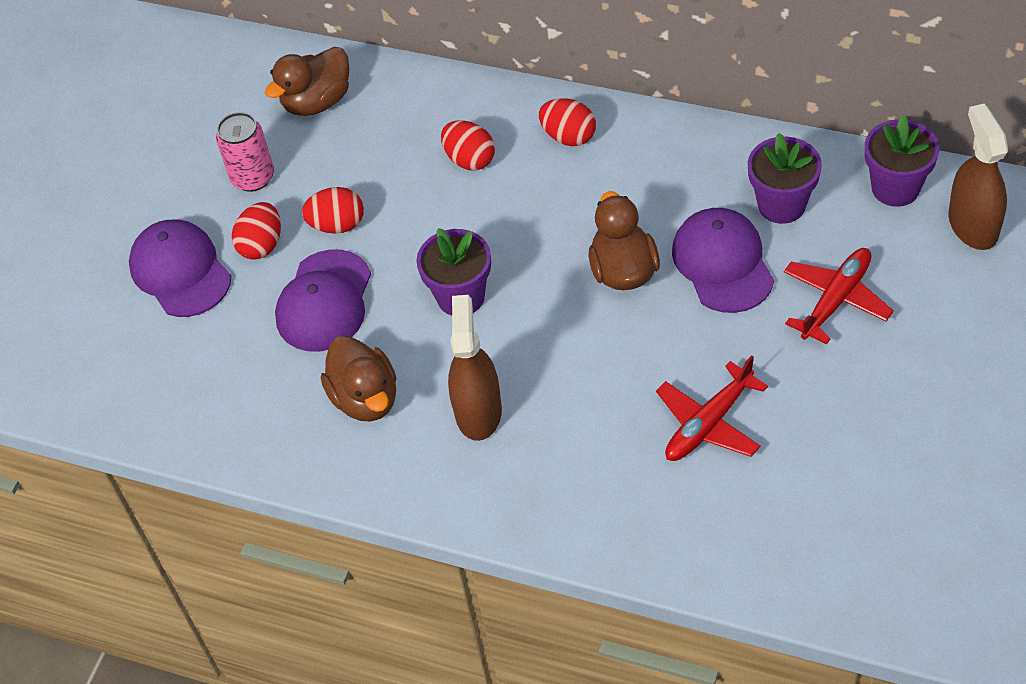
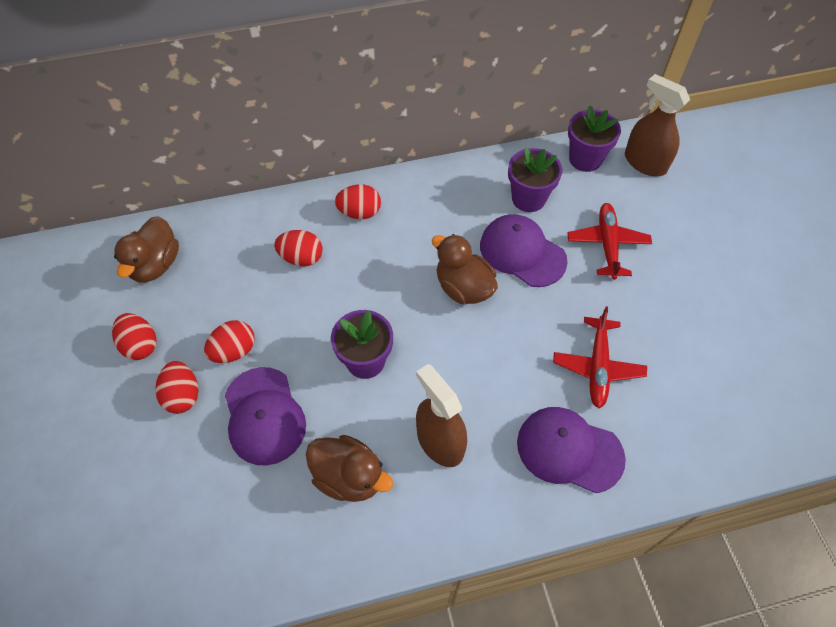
camera: 40 degrees left, 5 degrees up
purple cap [129,220,232,317] -> purple cap moved to [517,407,626,493]
pink can [216,112,274,192] -> red egg [112,313,156,360]

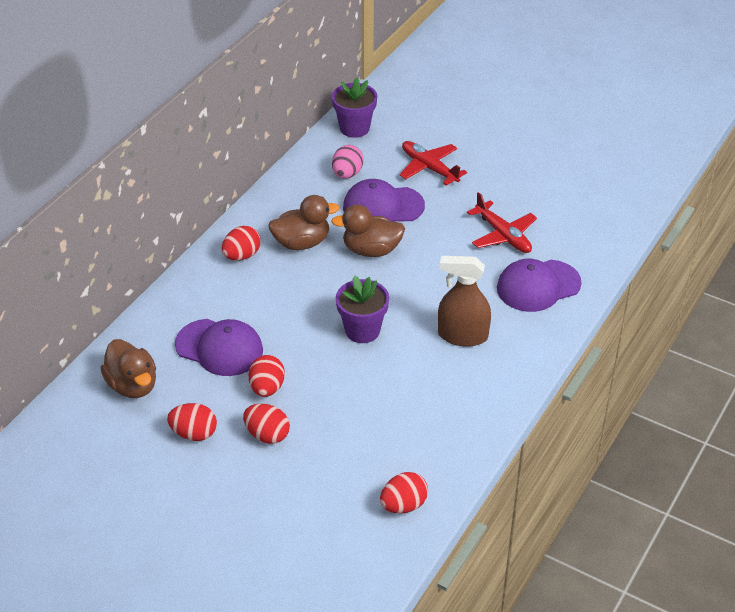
camera: 45 degrees left, 15 degrees down
purple cap [225,367,306,466] -> purple cap moved to [175,319,263,376]
red egg [274,230,323,266] -> red egg moved to [380,472,428,514]
brown duck [306,435,393,502] -> brown duck moved to [268,195,340,250]
purple flower pot [508,148,562,212] -> pink egg [332,145,364,179]
brown spray bottle [625,74,690,176] -> none

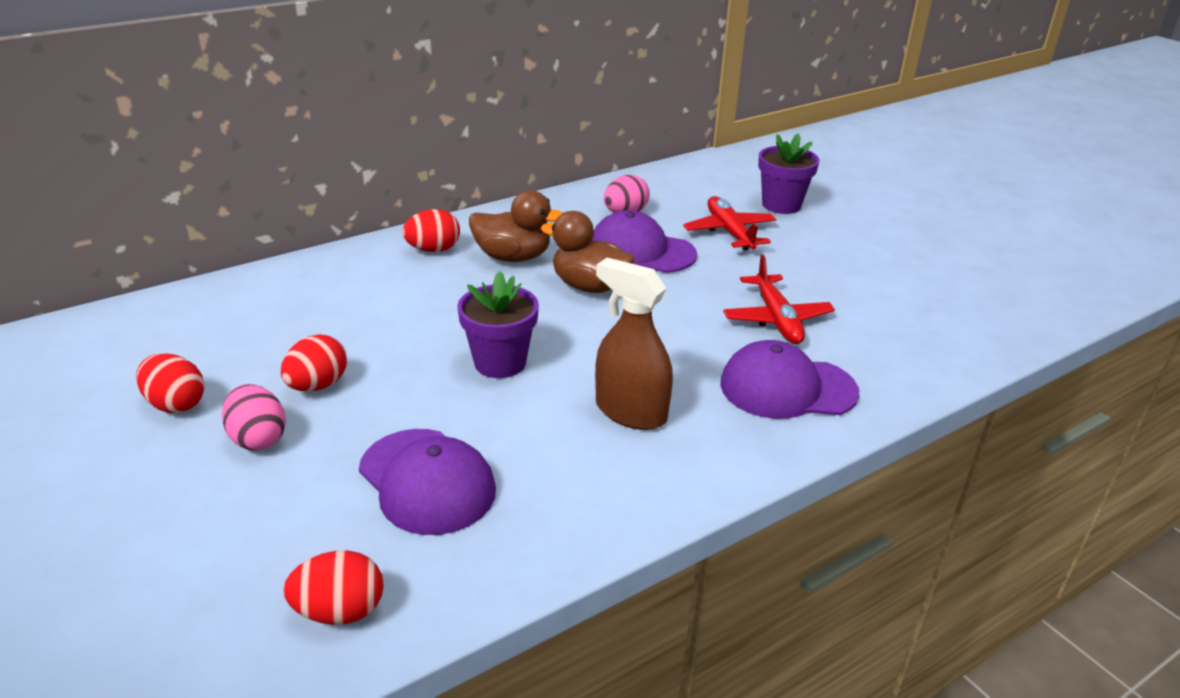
camera: 25 degrees right, 10 degrees down
brown duck [100,339,156,398] -> none
purple cap [175,319,263,376] -> purple cap moved to [359,429,496,535]
red egg [243,404,290,444] -> pink egg [222,384,286,450]
purple flower pot [332,78,377,138] -> purple flower pot moved to [758,133,820,214]

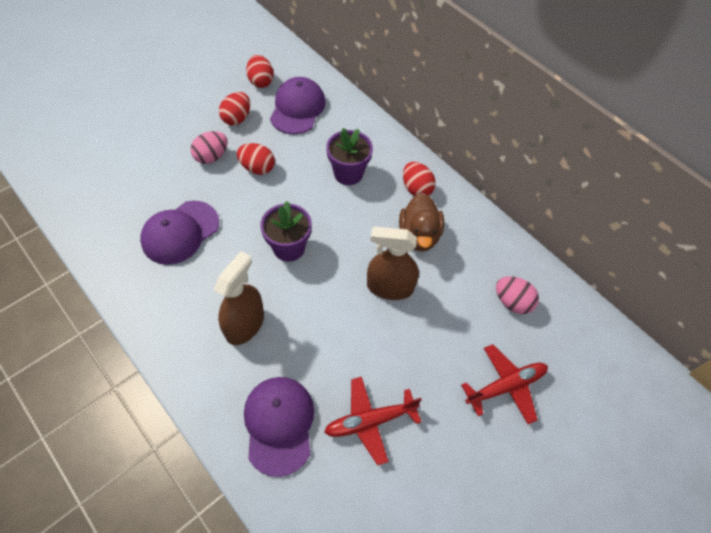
camera: 80 degrees right, 25 degrees up
red egg [283,550,384,625] -> red egg moved to [246,55,274,88]
brown duck [541,211,635,293] -> brown spray bottle [367,227,419,300]
purple cap [592,210,697,273] -> purple cap moved to [270,77,326,134]
purple flower pot [758,133,820,214] -> purple flower pot moved to [326,128,373,185]

